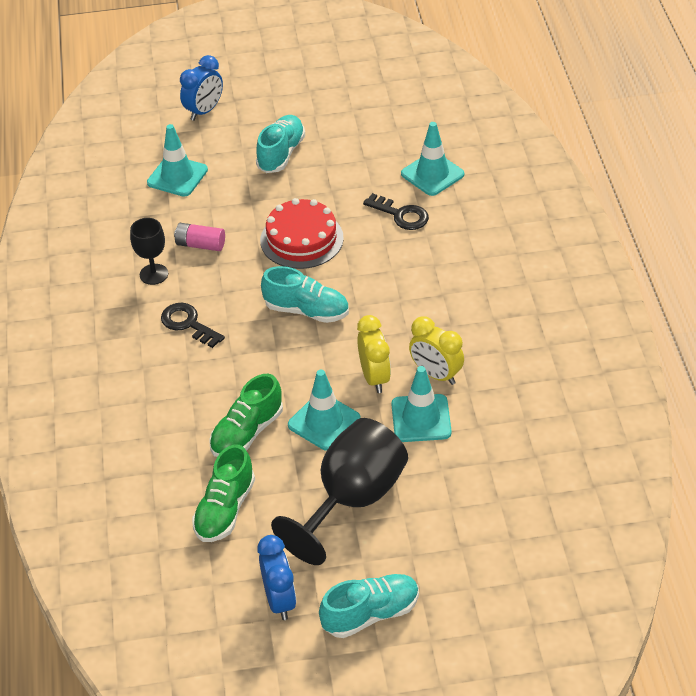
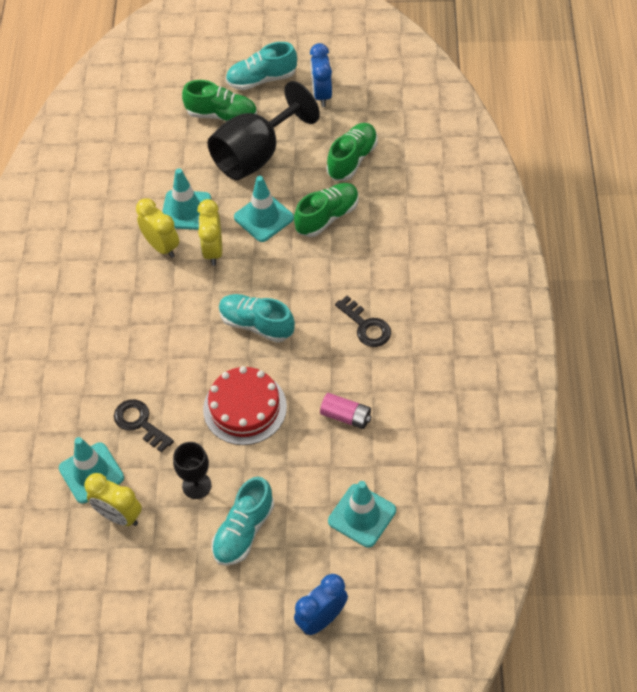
camera: 170 degrees left, 10 degrees up
black goblet [130,218,168,285] -> black goblet moved to [173,442,211,499]
none -> yellow clock [84,473,142,526]
none -> green shoe [182,80,257,121]

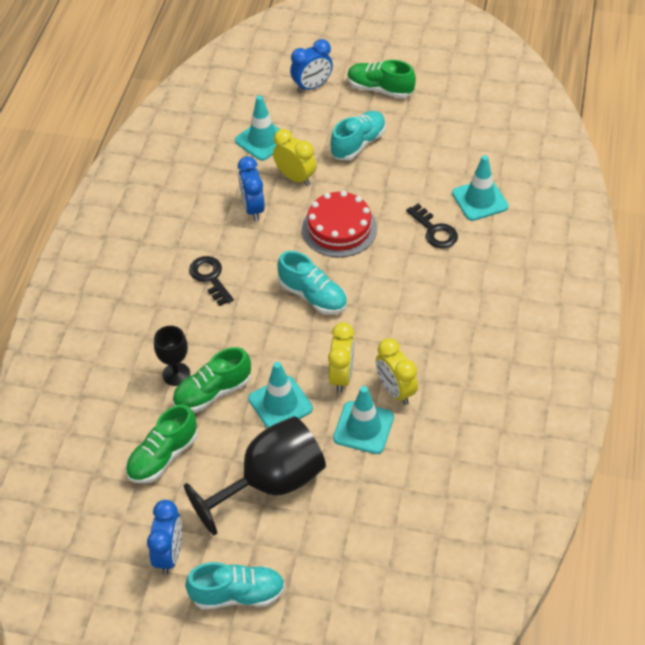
camera: 170 degrees left, 5 degrees down
yellow clock [84,473,142,526] -> yellow clock moved to [273,129,316,186]
black goblet [173,442,211,499] -> black goblet moved to [154,326,190,386]
green shoe [182,80,257,121] -> green shoe moved to [347,60,416,98]
pink battery [320,393,372,429] -> blue clock [238,156,265,221]

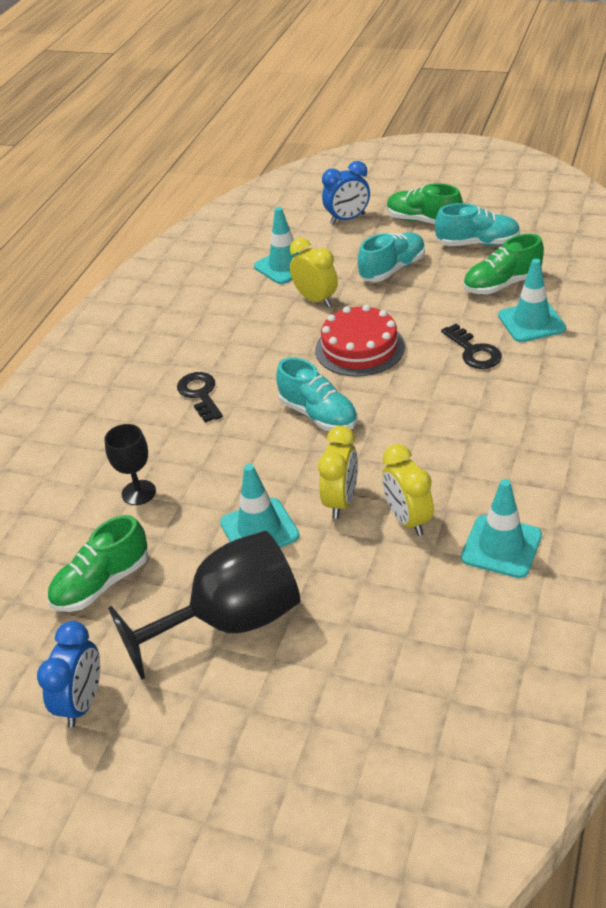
camera: 10 degrees right, 10 degrees down
green shoe [172,347,251,413] -> green shoe moved to [463,234,544,294]
turquoise shoe [185,562,285,609] -> turquoise shoe moved to [435,203,520,246]
blue clock [238,156,265,221] -> none
turquoise traffic cone [333,386,394,454] -> turquoise traffic cone moved to [461,479,542,578]

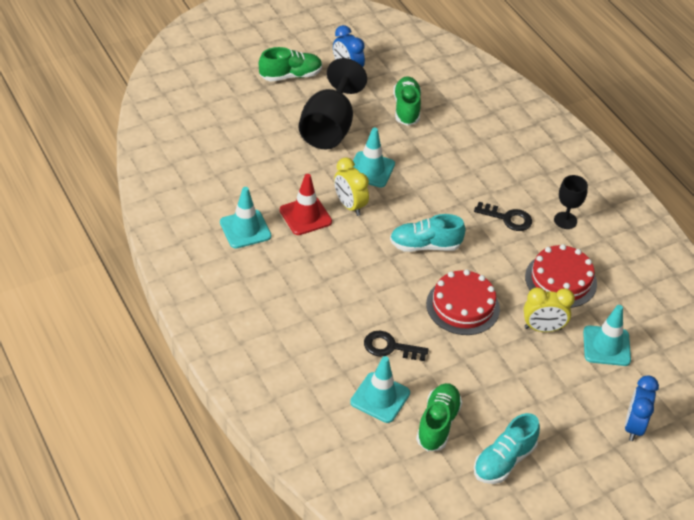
camera: 125 degrees right, 5 degrees up
black goblet [104,424,156,505] -> black goblet moved to [554,175,588,229]
turquoise shoe [358,233,425,282] -> none
yellow clock [382,444,434,536] -> red traffic cone [280,174,332,235]
green shoe [387,183,463,224] -> green shoe moved to [259,47,322,82]
none -> red cake [525,244,597,308]

